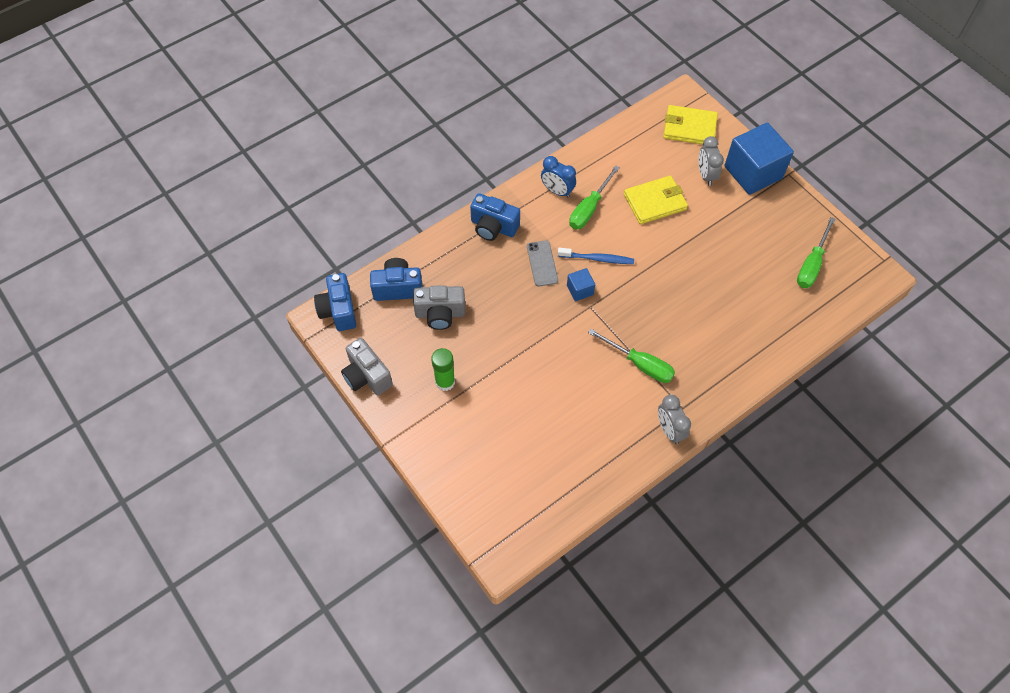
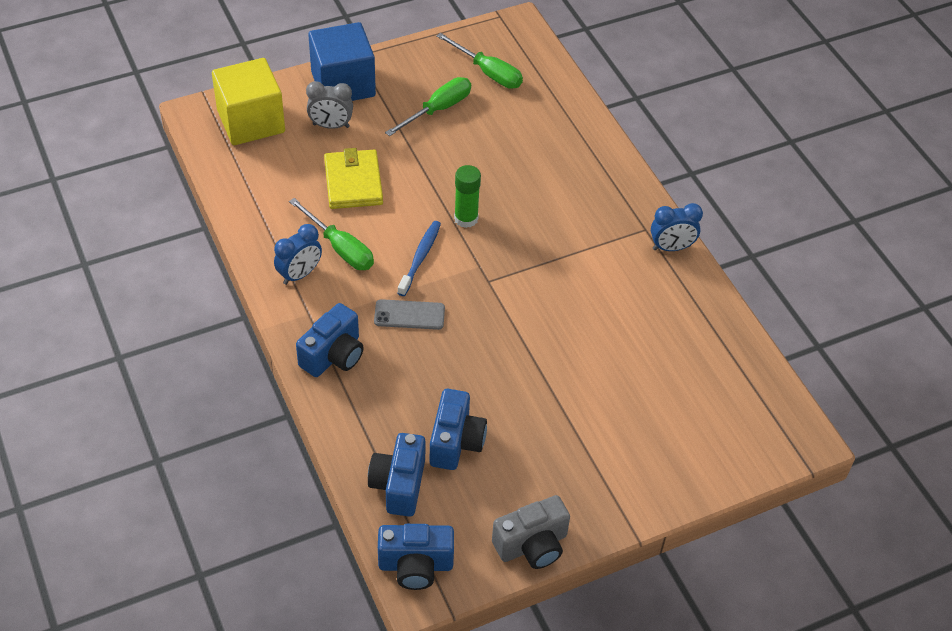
camera: 80 degrees left, 10 degrees down
grey camera [413,285,465,330] -> blue camera [430,389,487,470]
green glue stick [431,348,455,391] -> green glue stick moved to [454,165,481,228]
blue cube [567,268,595,301] -> none
green screwdriver [588,329,675,383] -> green screwdriver moved to [385,77,471,136]
grey clock [658,395,691,444] -> blue clock [651,203,703,251]
yellow wallet [663,105,718,144] -> yellow cube [212,58,285,145]

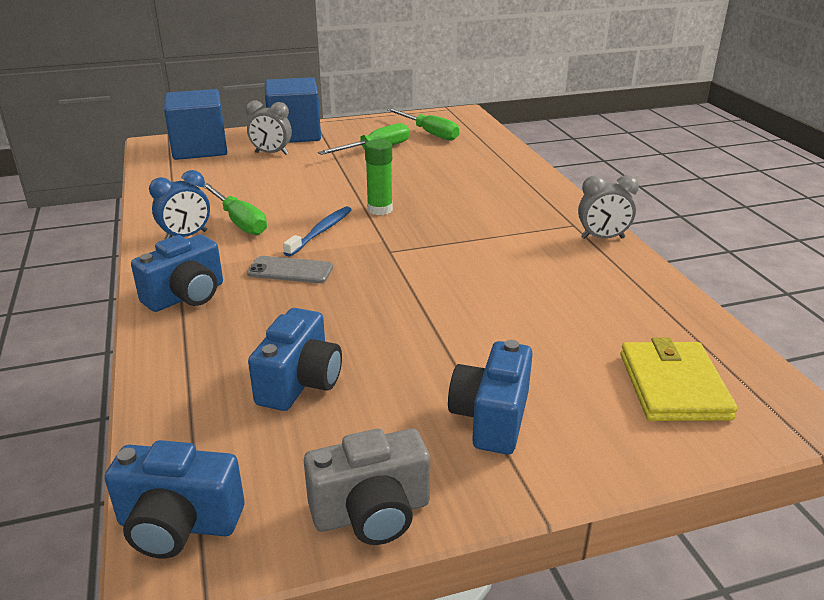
camera: 10 degrees right, 20 degrees down
yellow cube [212,58,285,145] -> blue cube [164,89,227,160]
yellow wallet [324,148,383,209] -> yellow wallet moved to [621,338,738,421]
blue camera [368,433,426,517] -> blue camera moved to [448,340,533,455]
blue clock [651,203,703,251] -> grey clock [578,175,639,239]

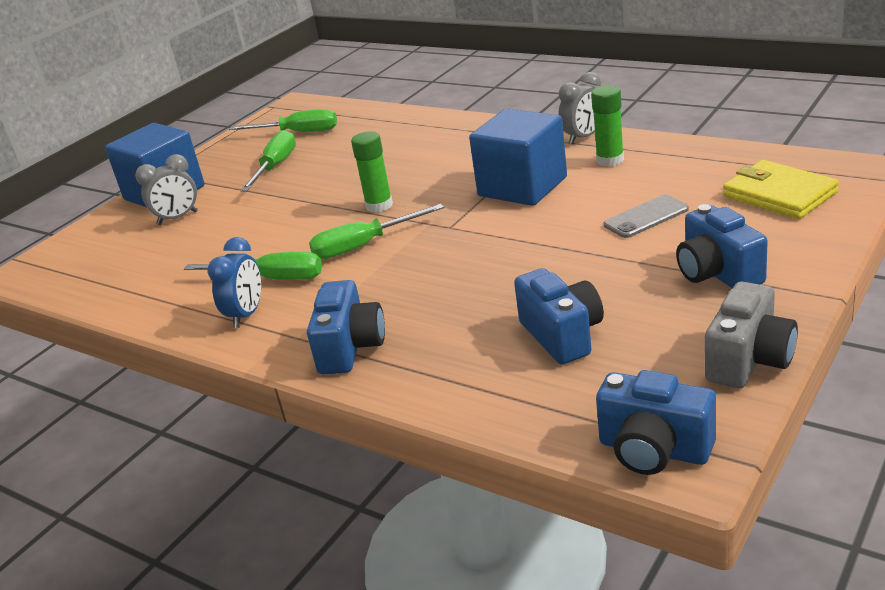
camera: 35 degrees left, 0 degrees up
blue camera [105,440,245,559] -> blue camera turned 60 degrees clockwise [596,370,716,475]
blue cube [164,89,227,160] -> blue cube moved to [469,109,567,206]
grey phone [247,256,333,283] -> grey phone moved to [603,195,689,238]
blue toothbrush [283,206,352,257] -> green screwdriver [309,204,444,259]
none -> green glue stick [591,85,624,167]

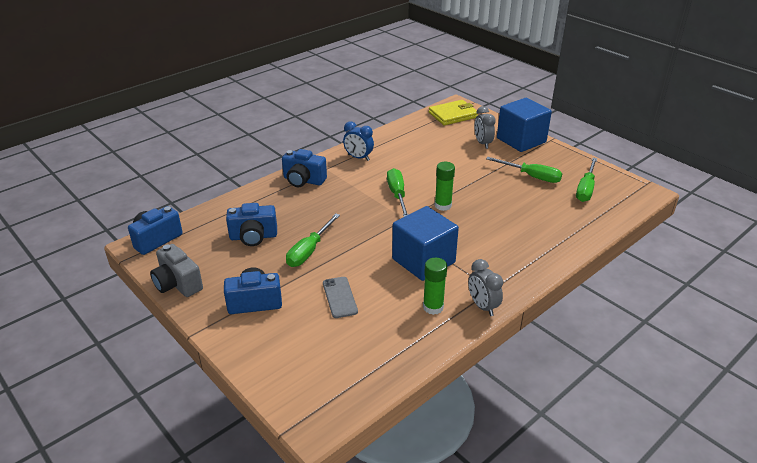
camera: 100 degrees right, 5 degrees up
green screwdriver [184,252,322,280] -> green screwdriver moved to [286,214,340,267]
yellow wallet [723,160,839,219] -> yellow wallet moved to [429,100,478,125]

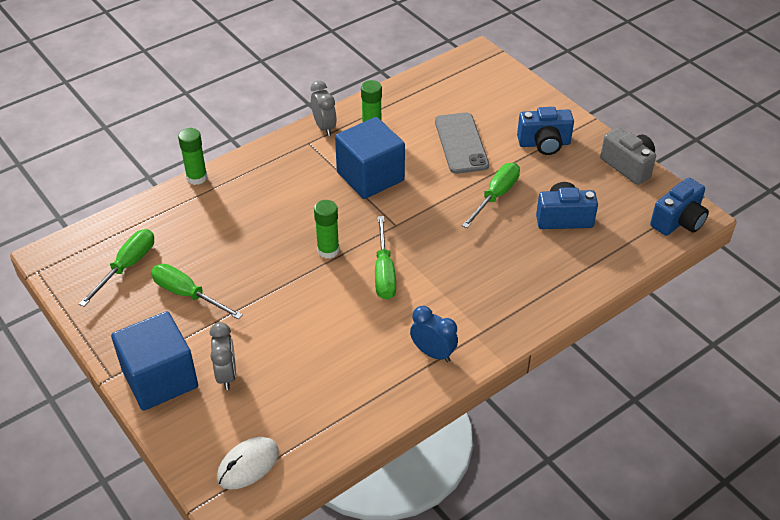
camera: 175 degrees left, 10 degrees up
blue camera [282,149,327,187] -> none
grey phone [323,277,358,318] -> grey phone [435,113,489,174], size x1.55
yellow wallet [429,100,478,125] -> white mouse [217,437,279,490]
none -> green glue stick [178,128,207,185]

